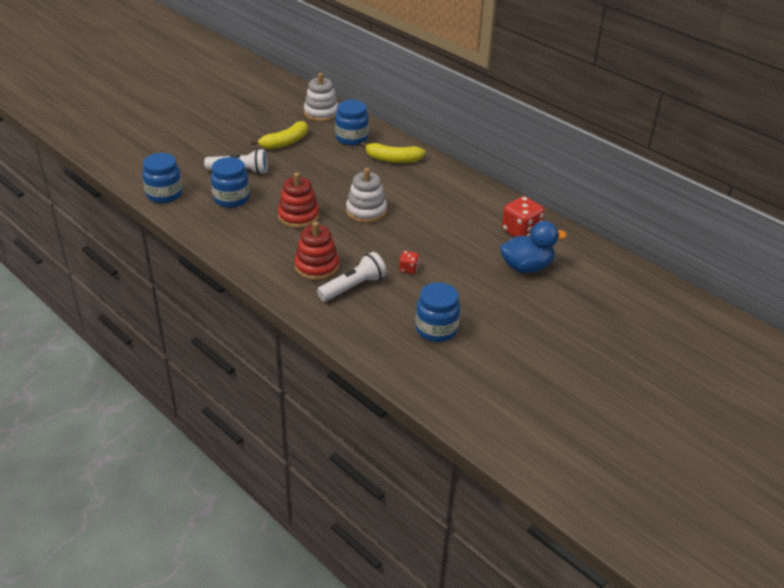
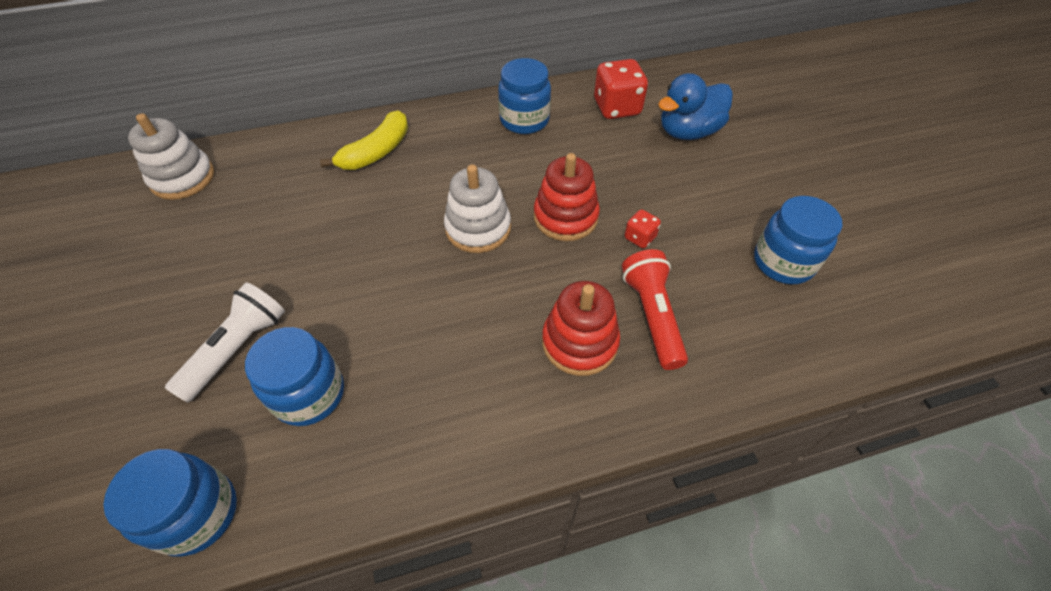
camera: 60 degrees left, 15 degrees up
yellow banana [251,121,308,150] -> none
red stacking toy [278,173,319,228] -> red stacking toy moved to [534,153,600,241]
white flashlight [317,252,387,301] -> red flashlight [622,249,688,370]
blue jar [335,100,369,146] -> blue jar moved to [498,58,551,134]
blue duck [500,221,567,273] -> blue duck turned 135 degrees counterclockwise [658,73,733,140]

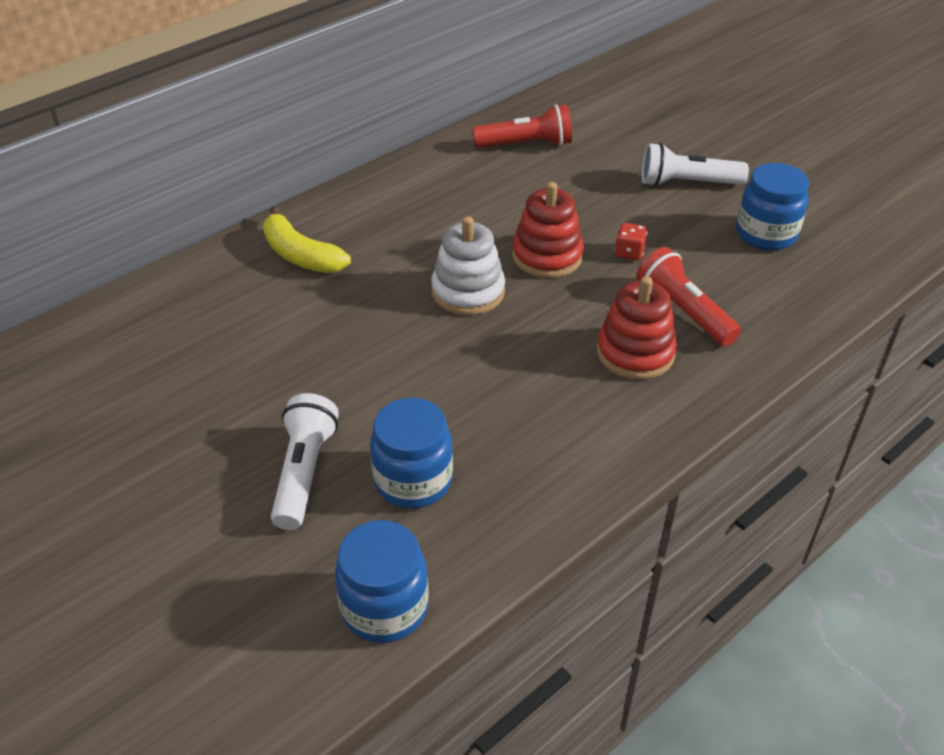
camera: 25 degrees left, 10 degrees down
white stacking toy [128,113,214,200] -> none
yellow banana [320,110,408,170] -> yellow banana turned 120 degrees clockwise [263,206,351,273]
blue jar [498,58,551,134] -> none
red dice [594,59,648,119] -> red flashlight [472,104,572,148]
blue duck [658,73,733,140] -> none
none -> white flashlight [642,143,749,187]

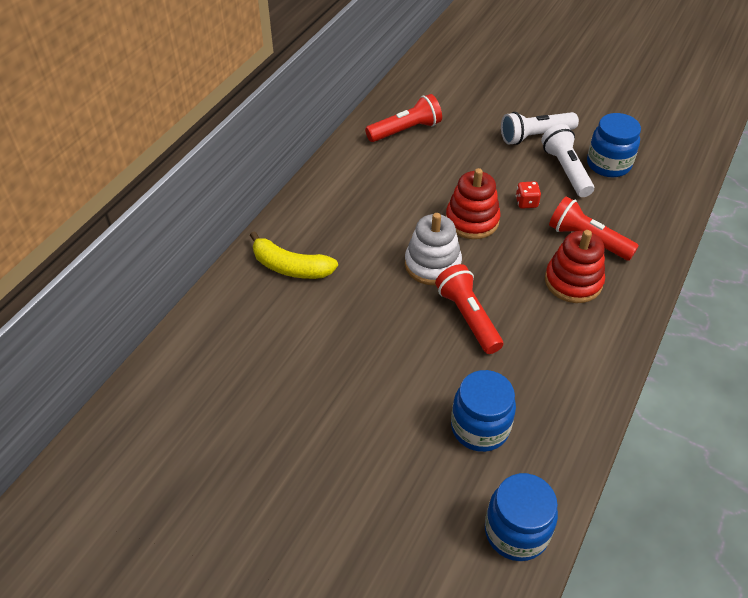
camera: 20 degrees left, 5 degrees up
white flashlight [271,393,339,530] -> white flashlight moved to [541,124,594,197]
none -> red flashlight [435,264,503,354]

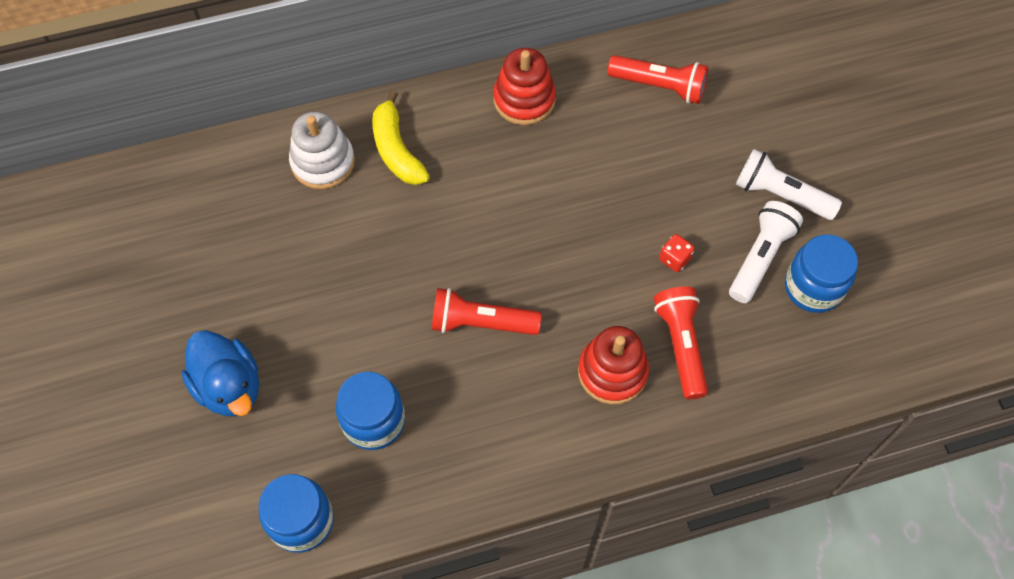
camera: 45 degrees right, 15 degrees up
white stacking toy [405,213,462,285] -> white stacking toy moved to [289,111,355,189]
red flashlight [435,264,503,354] -> red flashlight turned 105 degrees counterclockwise [431,288,542,335]
red stacking toy [446,168,501,239] -> red stacking toy moved to [493,48,556,125]
none -> blue duck [181,330,259,416]

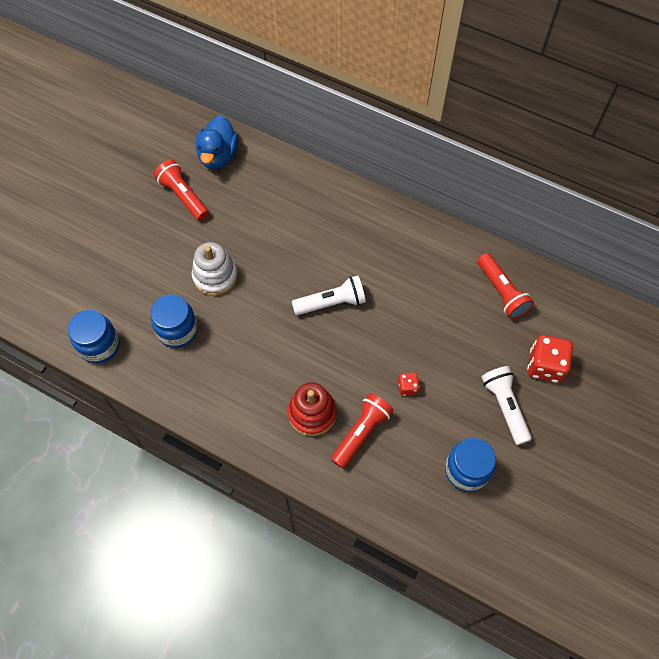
camera: 45 degrees right, 0 degrees up
blue duck [181,330,259,416] -> blue duck moved to [196,115,239,169]
white stacking toy [289,111,355,189] -> white stacking toy moved to [192,242,238,296]
yellow banana [372,91,430,185] -> none
red flashlight [431,288,542,335] -> red flashlight moved to [154,160,209,221]
red stacking toy [493,48,556,125] -> none
white flashlight [729,201,803,303] -> white flashlight moved to [292,276,366,315]
none -> red dice [527,335,573,383]

